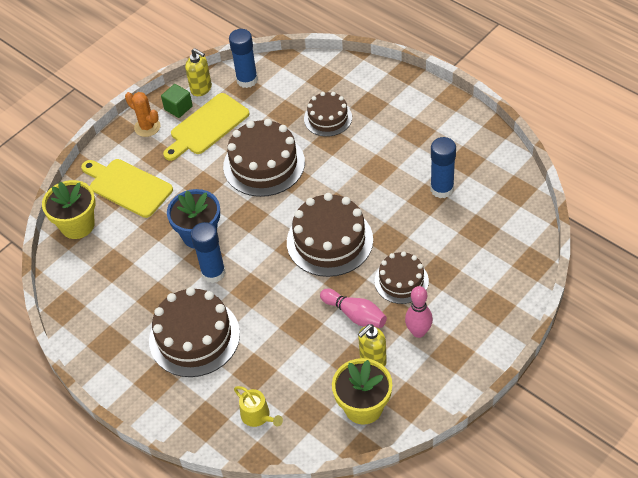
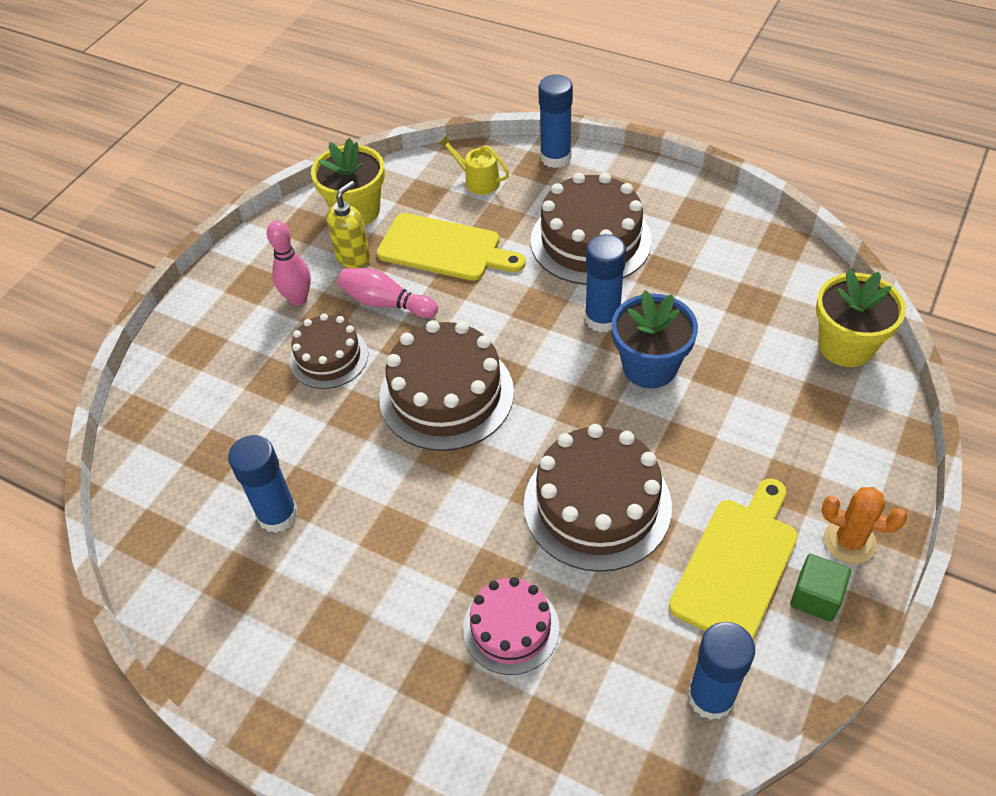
camera: 165 degrees right, 0 degrees up
yellow cutting board [81,159,173,218] -> yellow cutting board moved to [377,213,526,281]
yellow soap dispenser [185,48,212,96] -> none
brown cake [304,92,352,137] -> pink cake [463,577,559,675]
none -> blue glue stick [538,75,573,168]

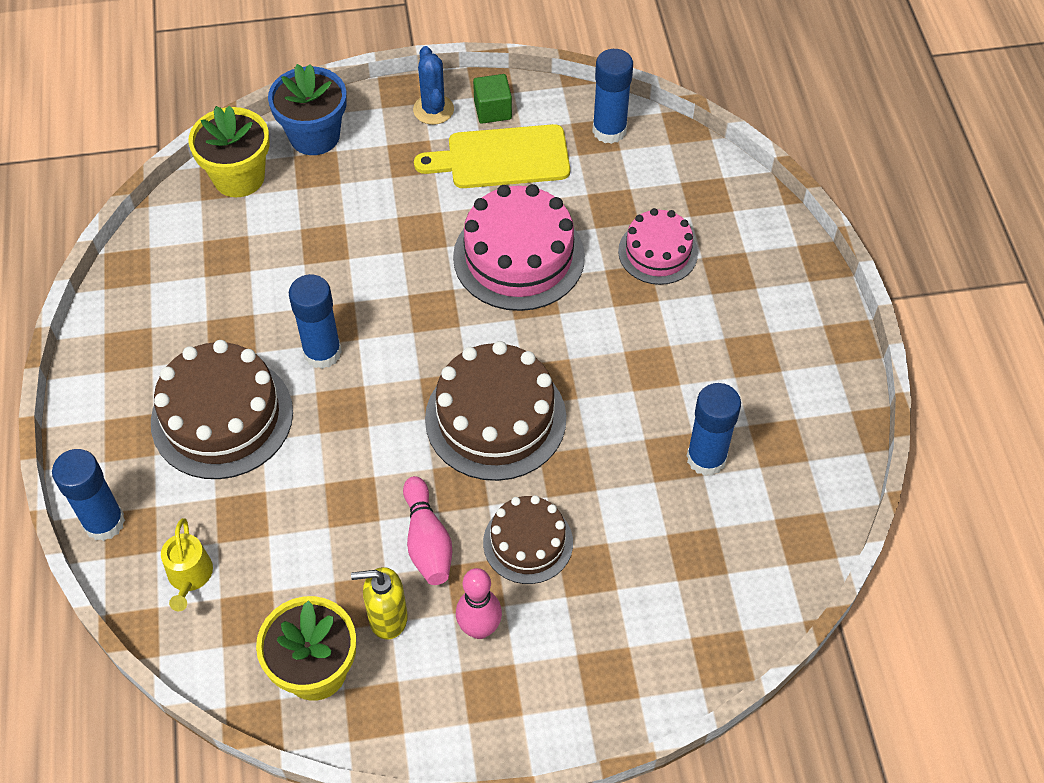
camera: 130 degrees left, 5 degrees up
yellow cutting board [377,213,526,281] -> none
brown cake [524,424,672,572] -> pink cake [453,184,585,311]
blue flower pot [612,290,698,388] -> blue flower pot moved to [268,64,347,155]
orange cactus [821,487,908,564] -> blue cactus [413,46,454,125]

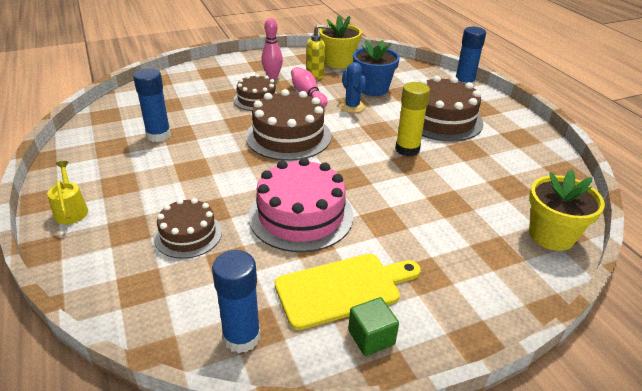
camera: 165 degrees right, 20 degrees down
yellow watering can [161,518,213,611] -> yellow watering can moved to [47,161,88,224]
blue flower pot [268,64,347,155] -> blue flower pot moved to [353,40,400,96]
blue glue stick [289,274,342,369] -> yellow glue stick [395,82,430,156]
blue cactus [413,46,454,125] -> blue cactus moved to [339,62,367,113]
pink cake [618,208,698,285] -> brown cake [154,198,222,259]

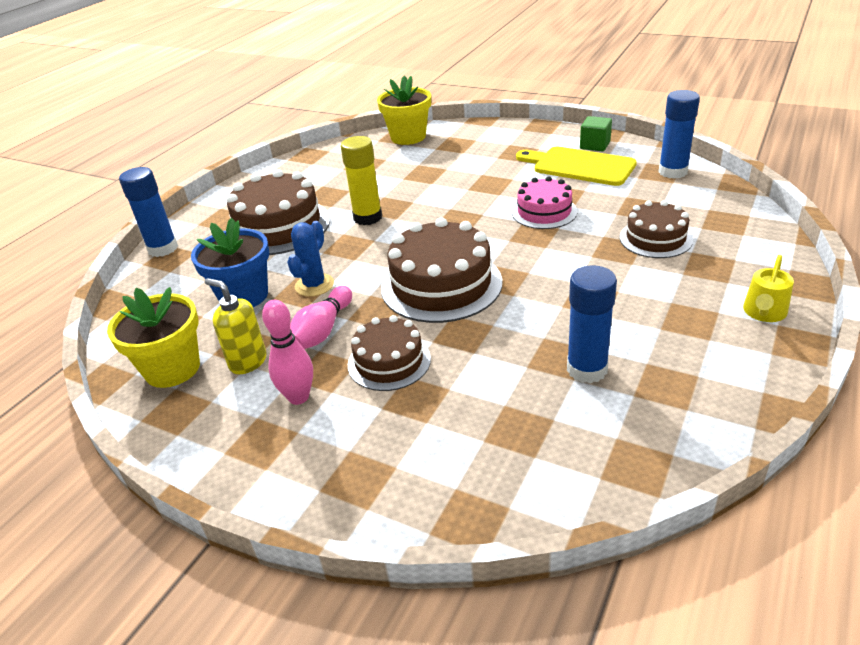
camera: 125 degrees left, 0 degrees up
pink cake [249,158,353,252] -> pink cake [512,176,577,229], size x0.61

